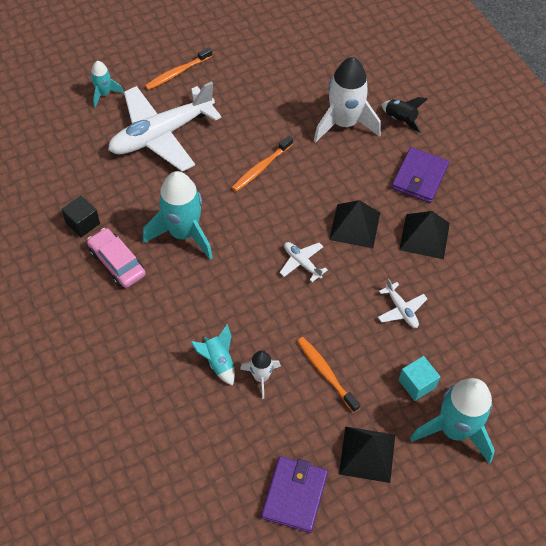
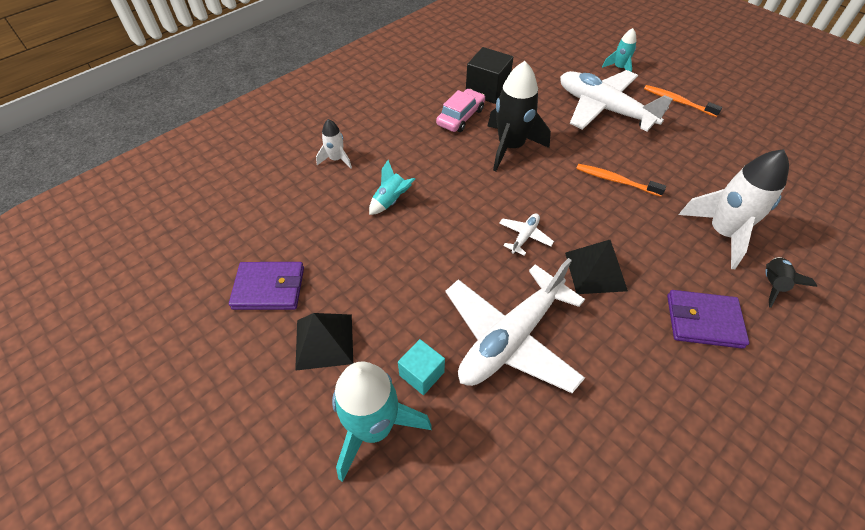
camera: 75 degrees right, 5 degrees down
black cube [61,195,100,238] -> black cube [466,47,513,104], size x1.58
turquoise rocket [143,171,213,260] -> black rocket [487,61,551,171]
white rocket [240,351,281,399] -> white rocket moved to [316,119,352,169]
orange toothbrush [297,337,360,413] -> none
white plane [378,279,427,328] -> white plane [446,258,585,393], size x2.40
black pyramid [399,211,450,259] -> none

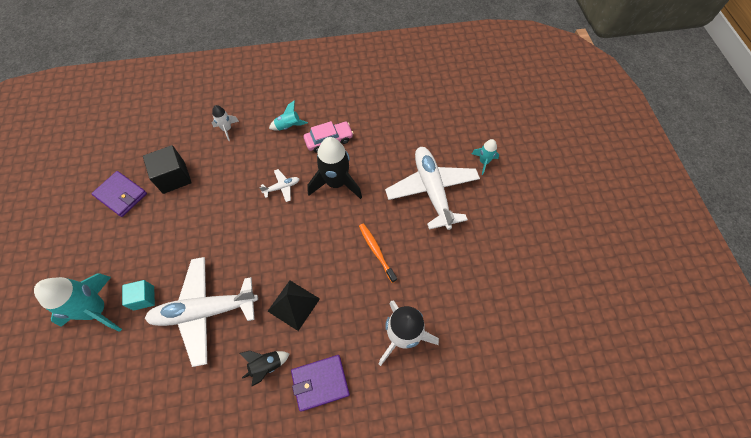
camera: 35 degrees right, 10 degrees up
black pyramid [295,313,353,371] -> none
turquoise rocket [369,160,415,215] -> turquoise rocket moved to [269,100,308,130]
black cube [466,47,513,104] -> black cube moved to [143,145,192,194]
white plane [499,213,554,256] -> white plane moved to [259,169,299,202]
orange toothbrush [644,85,722,117] -> none
purple wallet [667,290,749,349] -> purple wallet turned 60 degrees counterclockwise [291,355,350,412]
black rocket [765,257,817,308] -> black rocket moved to [240,351,290,387]

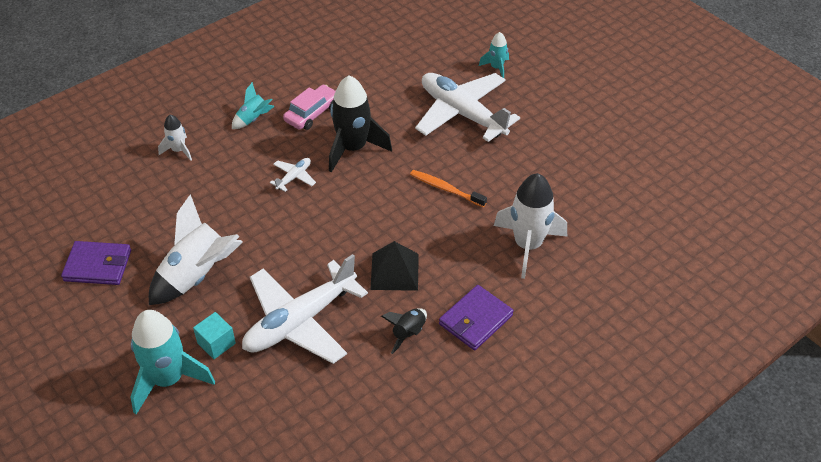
camera: 30 degrees left, 15 degrees down
black cube [143,145,192,194] -> none
none -> white rocket [149,194,243,305]

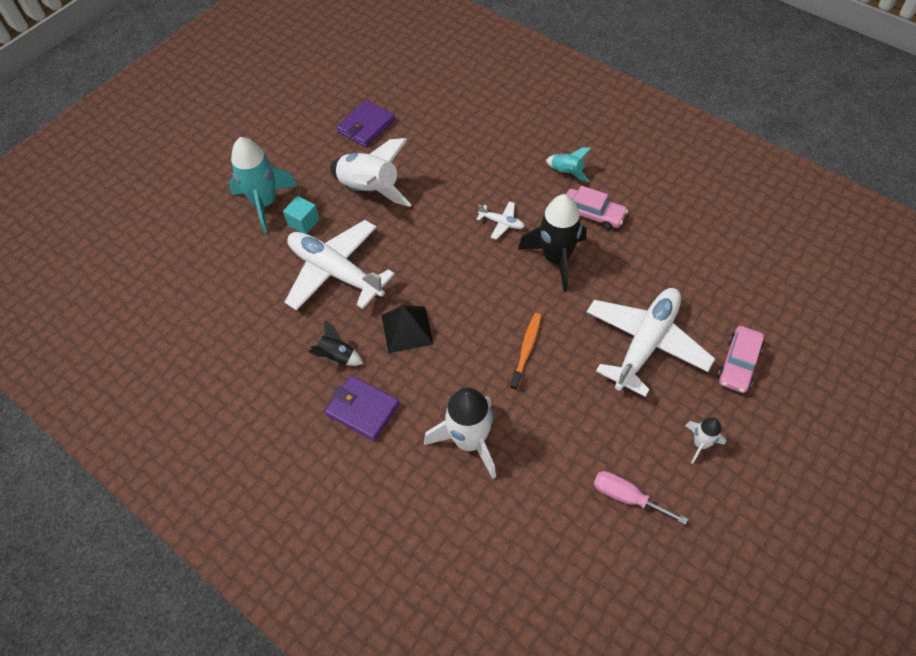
camera: 80 degrees right, 10 degrees up
purple wallet [61,241,131,285] -> purple wallet turned 45 degrees clockwise [337,100,395,147]
white rocket [158,114,192,161] -> white rocket moved to [685,417,726,464]
turquoise rocket [479,32,509,78] -> pink car [717,326,764,393]
none -> pink screwdriver [594,471,688,525]

